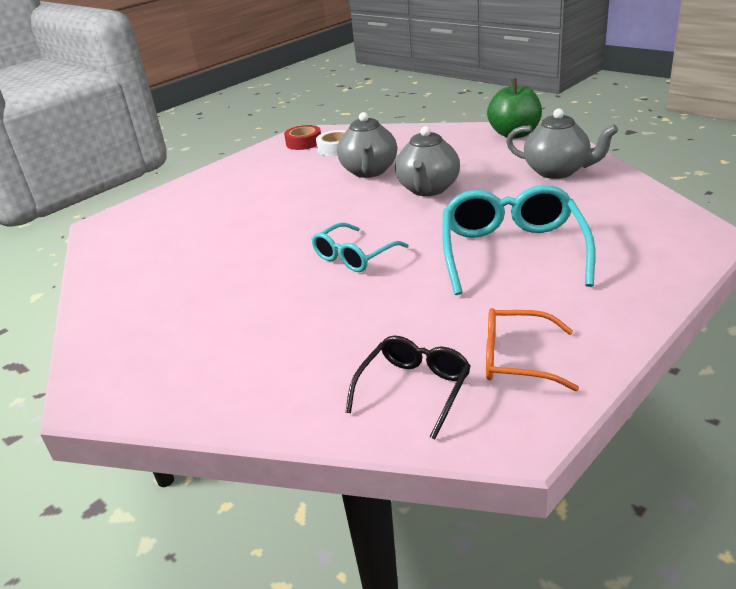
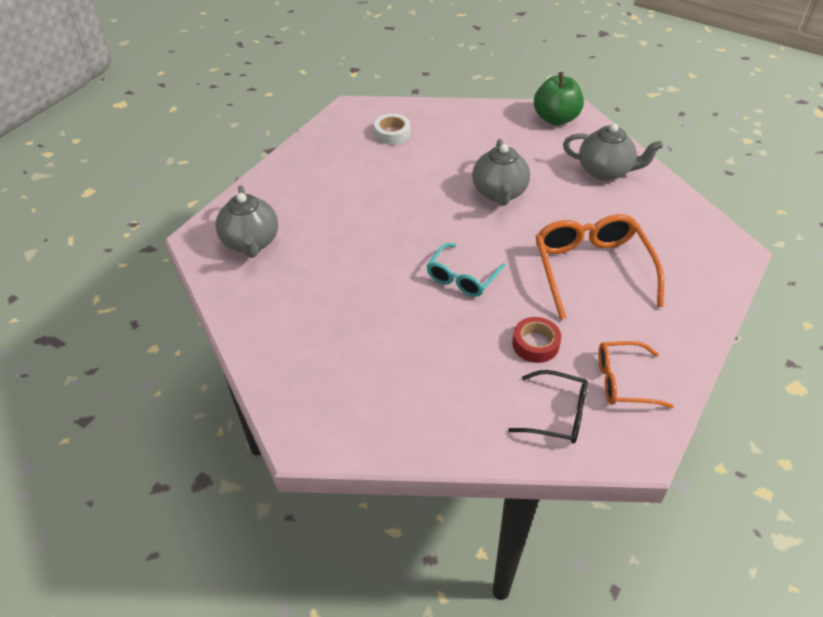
camera: 15 degrees left, 15 degrees up
red tape [284,125,321,150] -> red tape moved to [512,317,561,363]
grey teapot [337,112,397,178] -> grey teapot moved to [216,185,278,258]
black glasses [345,335,471,439] -> black glasses turned 90 degrees clockwise [508,370,588,444]
turquoise glasses [442,185,595,295] -> orange glasses [535,214,664,320]

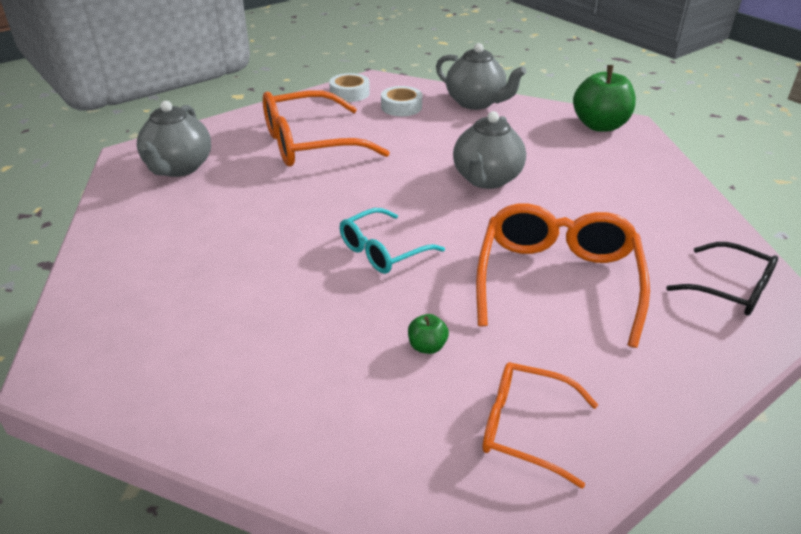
camera: 20 degrees right, 10 degrees down
black glasses [508,370,588,444] -> black glasses moved to [666,242,778,316]
red tape [512,317,561,363] -> green apple [408,314,449,354]
grey teapot [563,123,663,181] -> grey teapot moved to [436,43,527,110]
none -> orange glasses [263,90,390,167]
none -> white tape [329,73,370,102]

